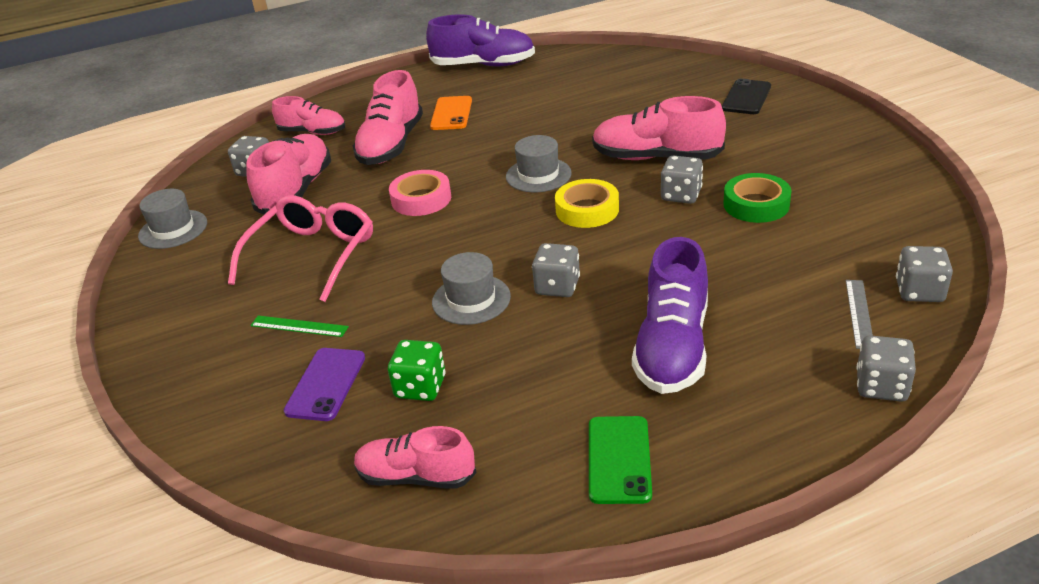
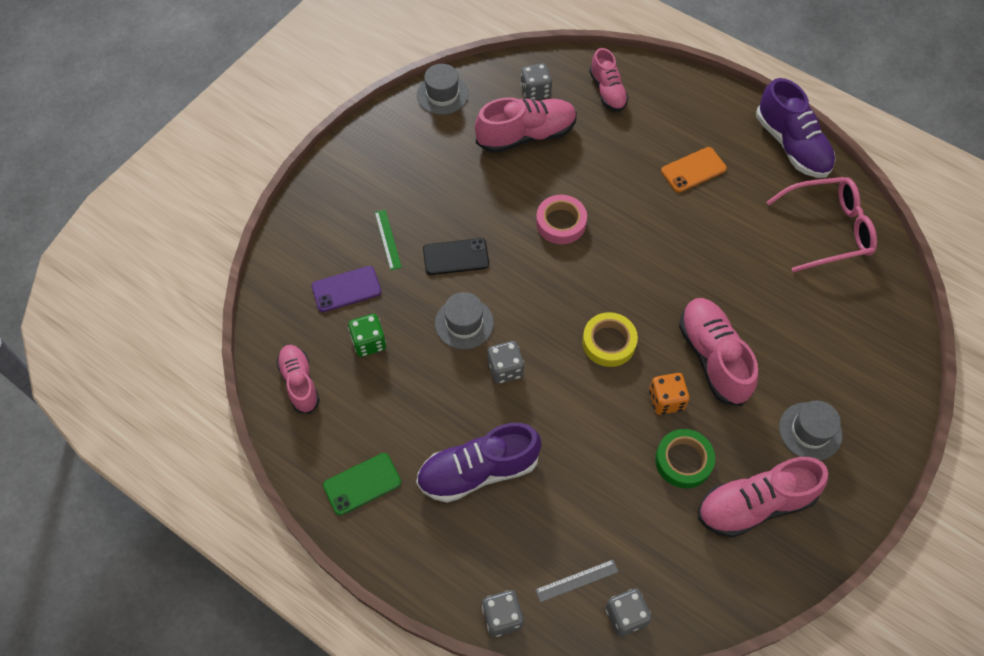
camera: 55 degrees right, 25 degrees up
pink glasses [228,195,373,302] -> pink glasses moved to [766,177,877,272]
pink shoe [353,70,423,165] -> pink shoe moved to [698,457,828,538]
grey hat [506,135,572,192] -> grey hat moved to [779,401,842,460]
grey dice [661,156,703,204] -> orange dice [649,373,689,415]
black phone [722,79,771,114] -> black phone moved to [423,238,489,275]

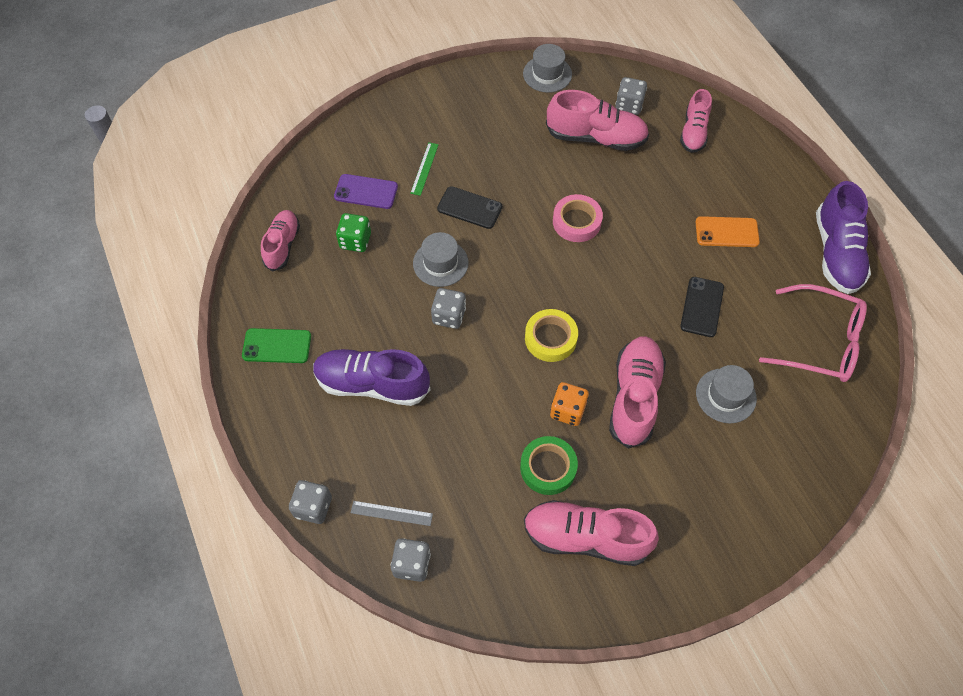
camera: 30 degrees right, 0 degrees up
grey hat [779,401,842,460] -> grey hat moved to [696,365,757,423]
none -> black phone [680,277,724,337]

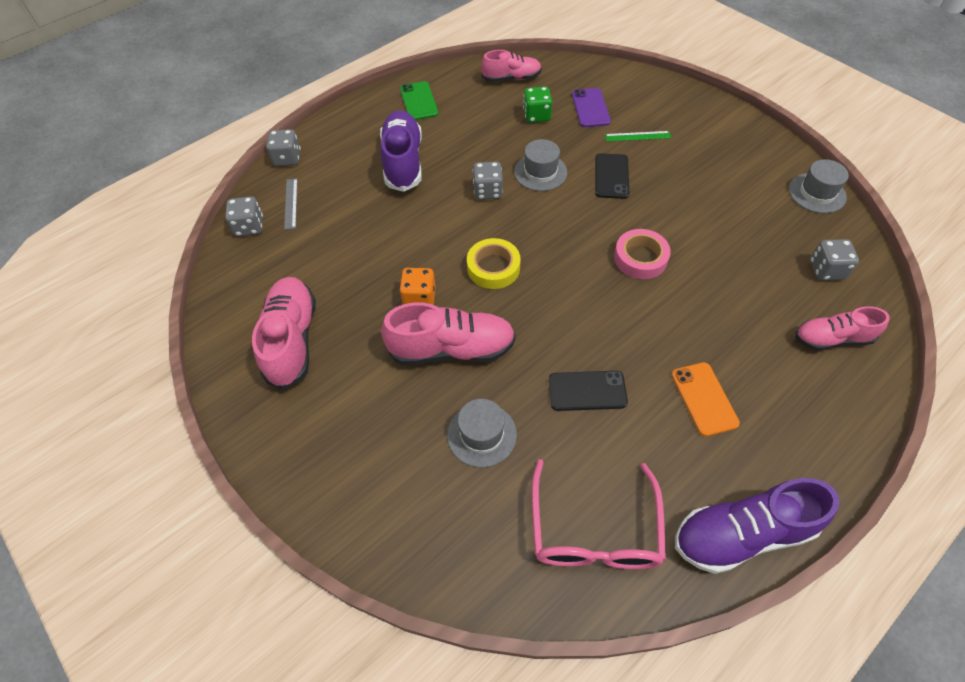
camera: 75 degrees right, 5 degrees down
green tape [520,436,578,495] -> none
pink shoe [546,90,649,151] -> none

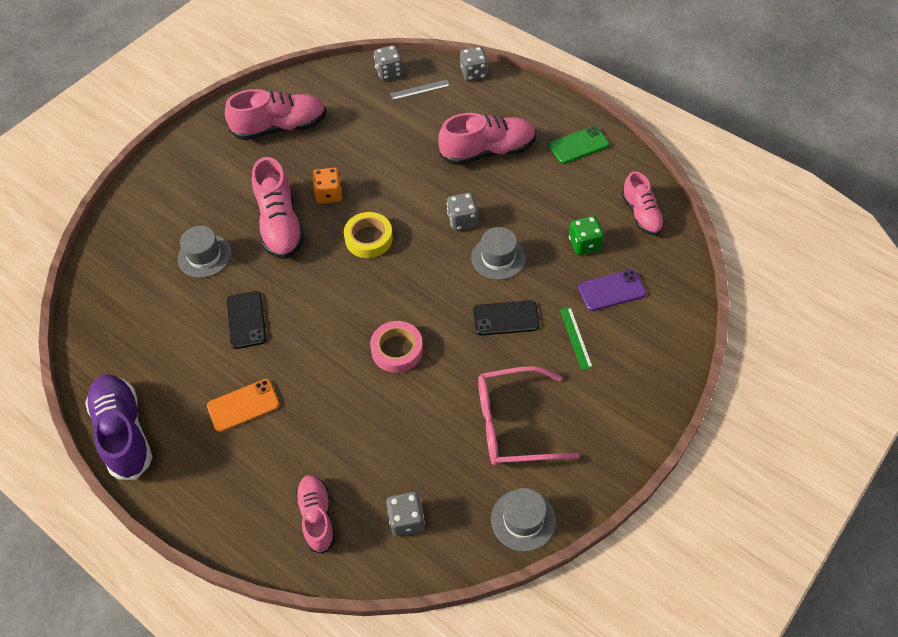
camera: 80 degrees right, 0 degrees up
purple shoe [380,110,422,192] -> pink shoe [438,113,536,165]
pink glasses [532,459,666,569] -> pink glasses moved to [478,366,580,465]

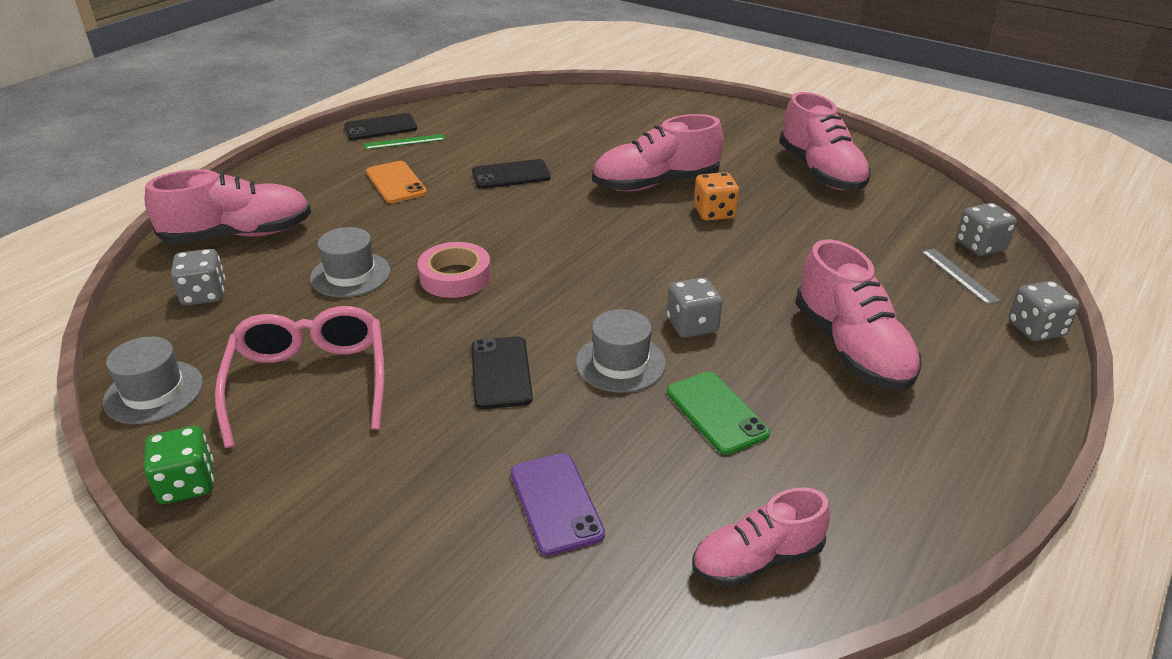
camera: 85 degrees right, 20 degrees down
purple shoe [85,374,152,480] -> black phone [344,113,417,140]
grey hat [178,226,232,278] -> grey hat moved to [310,227,391,297]
pink shoe [295,475,335,554] -> pink shoe [145,169,311,244], size x1.56
yellow tape [344,212,393,258] -> none
green phone [549,126,609,164] -> green phone moved to [667,372,770,455]
green ruler [560,307,593,370] -> green ruler moved to [364,134,445,150]
green dice [569,216,604,255] -> green dice moved to [144,426,214,504]

